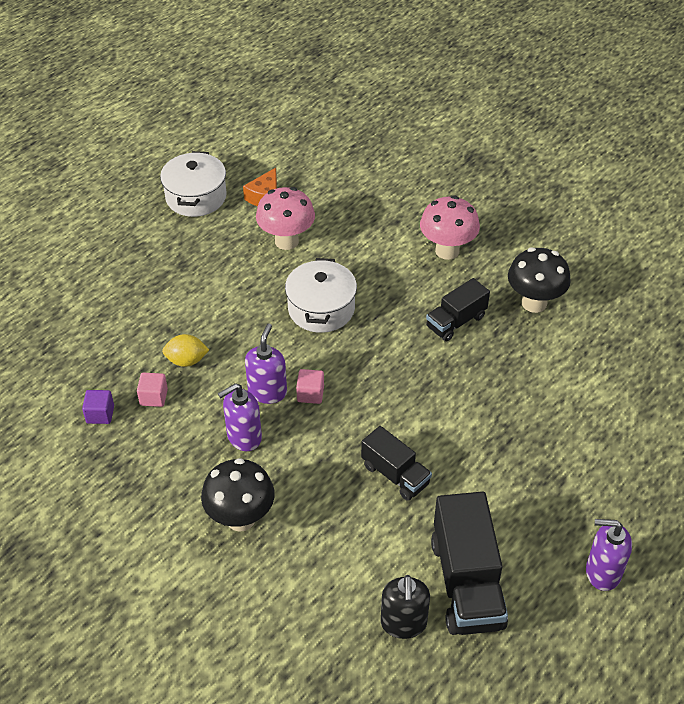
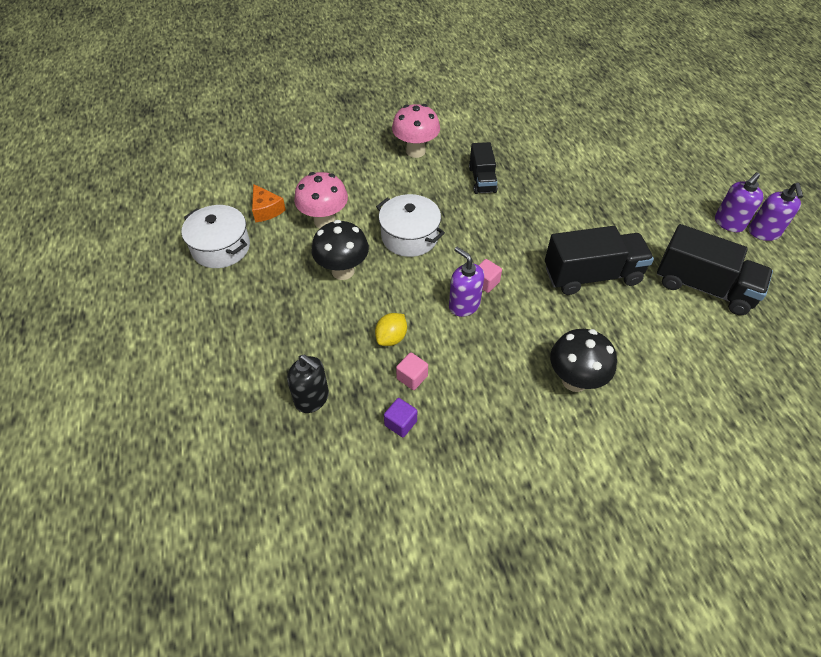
camera: 55 degrees left, 5 degrees up
purple soap dispenser [218,383,262,451] -> purple soap dispenser moved to [749,183,803,241]
black truck [361,426,432,501] -> black truck [545,226,654,295], size x1.67
black soap dispenser [381,575,430,639] -> black soap dispenser moved to [287,355,329,413]
black mushroom [508,247,571,313] -> black mushroom moved to [312,220,369,280]

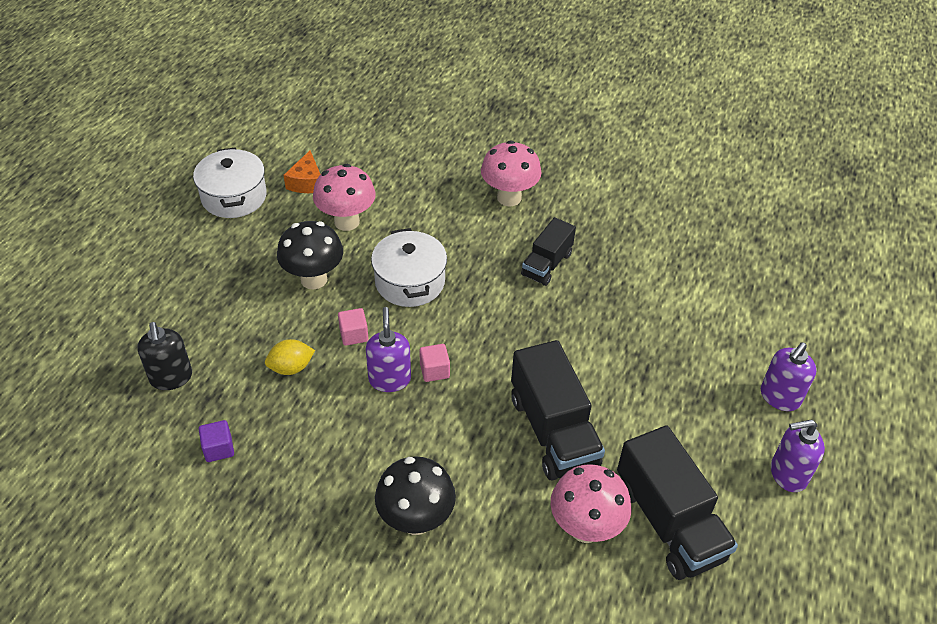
camera: 35 degrees right, 5 degrees down
pink cube [396,353,428,390] -> pink cube moved to [338,308,369,346]
black truck [545,226,654,295] -> black truck turned 45 degrees clockwise [511,340,605,480]
purple soap dispenser [749,183,803,241] -> purple soap dispenser moved to [761,342,817,411]
none -> pink mushroom [551,464,631,543]

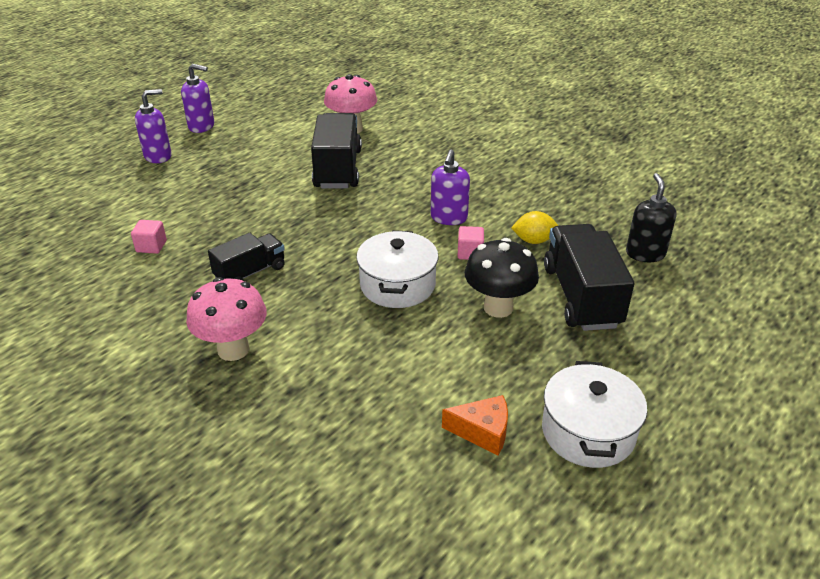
camera: 160 degrees left, 10 degrees down
purple cube [199,420,234,462] -> none
orange cheese [284,151,321,193] -> orange cheese turned 75 degrees clockwise [442,395,508,455]
pink mushroom [313,164,376,231] -> none
black mushroom [375,456,456,535] -> none
pink cube [419,344,450,382] -> pink cube moved to [131,220,167,254]
black truck [617,425,738,580] -> black truck moved to [544,224,634,331]

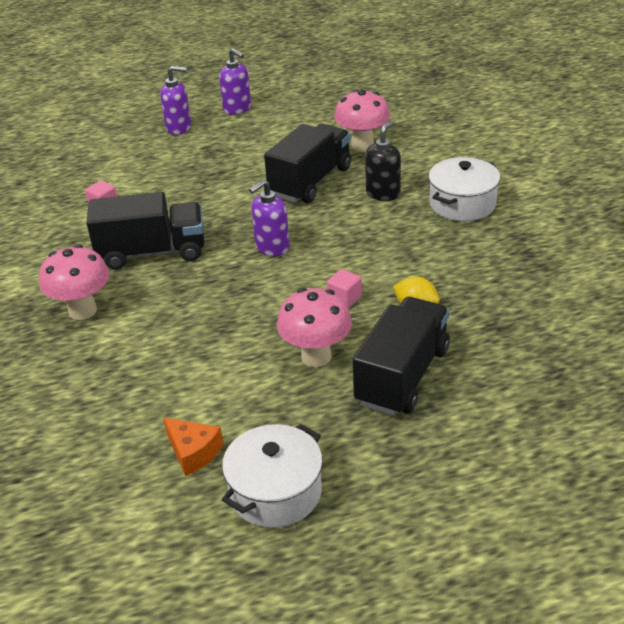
camera: 35 degrees right, 0 degrees up
black truck [208,233,285,281] -> black truck [87,192,204,270], size x1.67
white pot [356,230,439,308] -> white pot moved to [428,157,500,221]
purple soap dispenser [431,149,470,225] -> purple soap dispenser moved to [249,179,290,256]
black mushroom [464,238,539,318] -> pink mushroom [277,288,352,367]
black soap dispenser [626,173,677,262] -> black soap dispenser moved to [365,121,401,201]

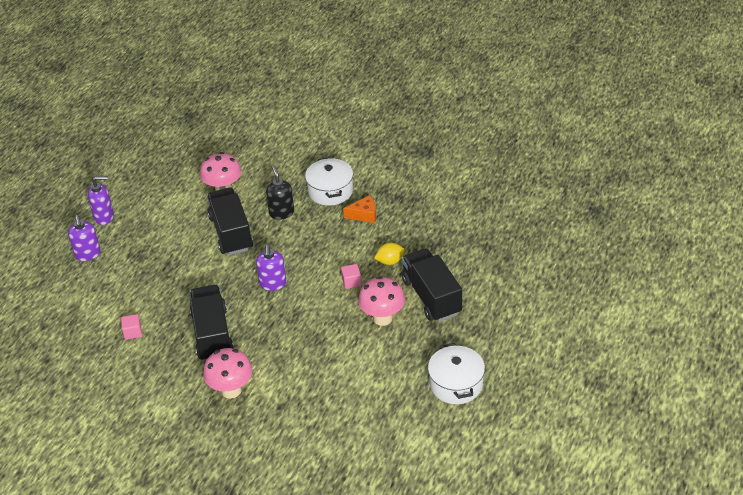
camera: 50 degrees left, 5 degrees up
black truck [87,192,204,270] -> black truck turned 45 degrees counterclockwise [190,285,234,360]
purple soap dispenser [160,66,191,135] -> purple soap dispenser turned 120 degrees clockwise [68,215,101,261]
orange cheese [163,417,223,476] -> orange cheese moved to [343,195,376,223]

